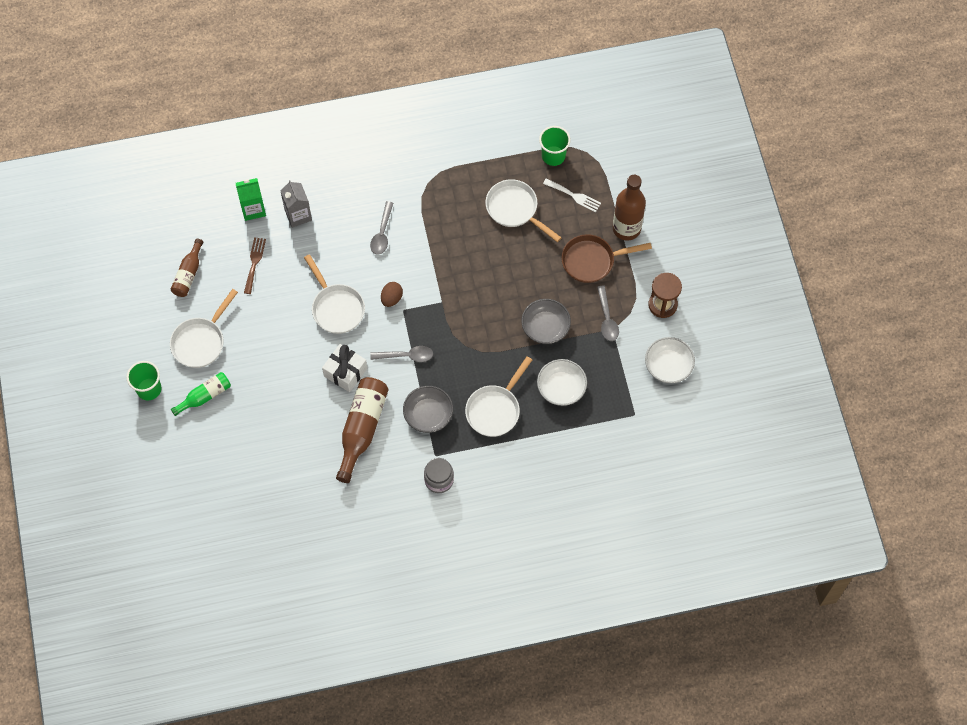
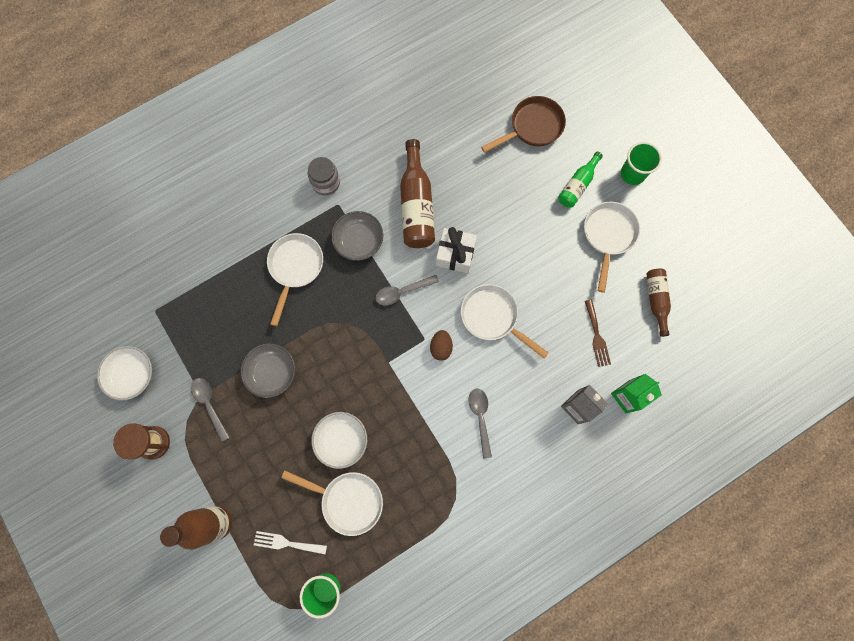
camera: 160 degrees right, 10 degrees up
white bowl [537,359,587,406] -> white bowl moved to [311,412,367,469]
brown pan [561,234,652,283] -> brown pan moved to [481,96,566,153]

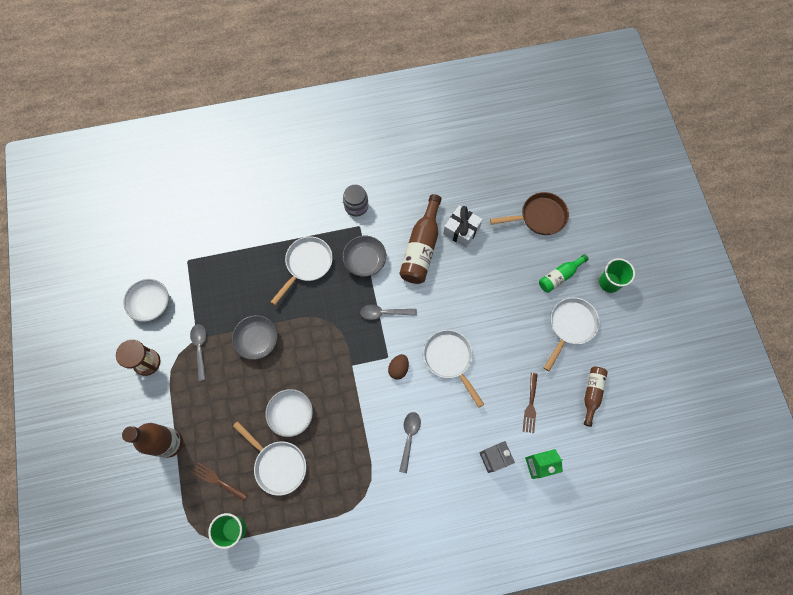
camera: 20 degrees right, 5 degrees down
white fork [254,531,327,554] -> brown fork [192,462,248,501]
white gift [436,227,477,273] -> white gift moved to [443,206,483,248]

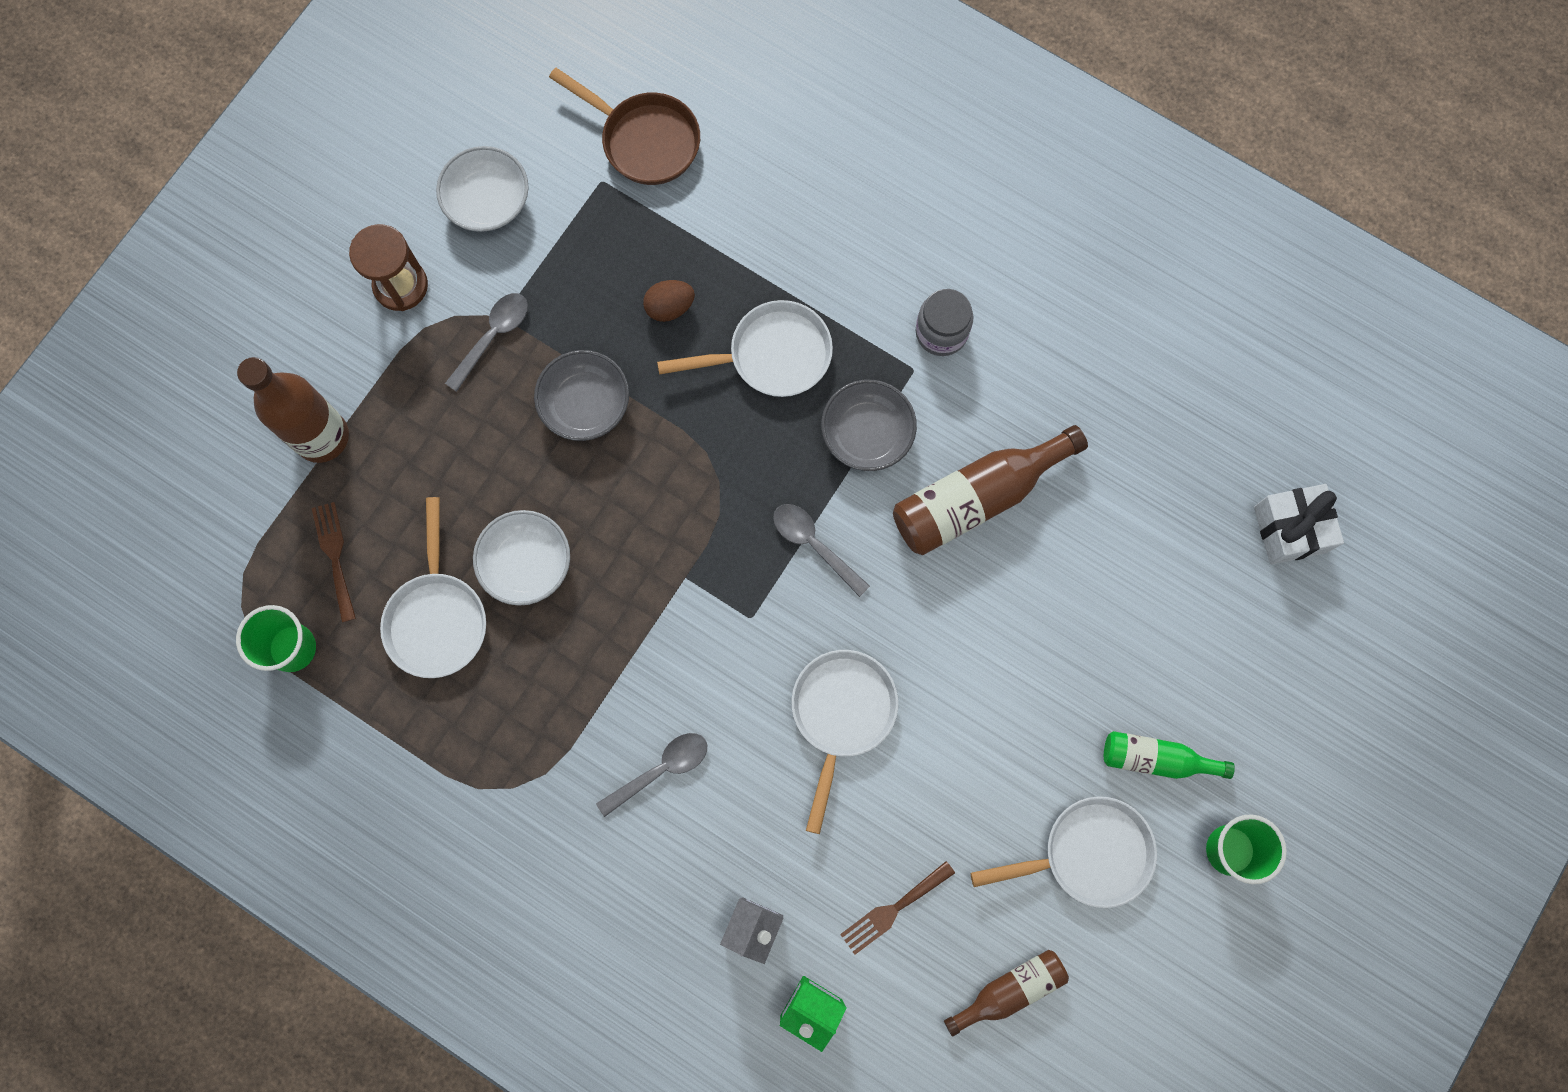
camera: 45 degrees right, 5 degrees up
brown egg [388,354,409,380] -> brown egg moved to [643,280,695,322]
white gift [443,206,483,248] -> white gift moved to [1254,484,1344,564]
brown pan [490,192,569,235] -> brown pan moved to [549,67,700,185]

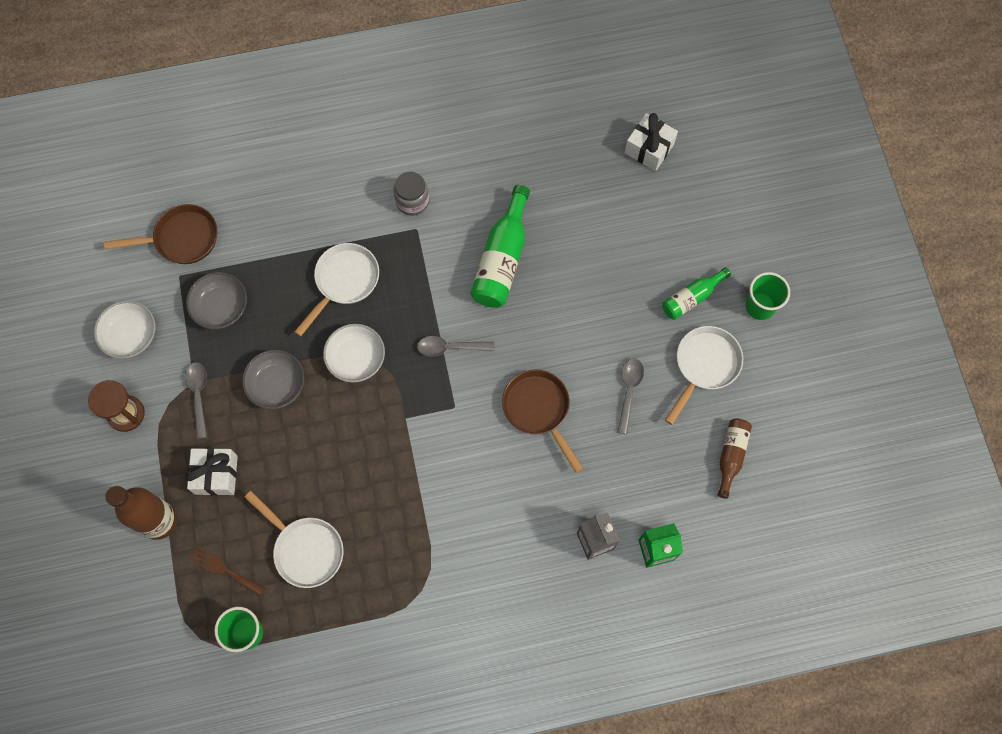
camera: 45 degrees left, 5 degrees down
white bowl [473,510,570,606] -> white bowl moved to [323,324,385,383]
grey spoon [596,733,707,817] -> grey spoon moved to [617,358,644,434]
brown egg [643,280,695,322] -> none
white pan [791,650,898,834] -> brown pan [502,369,584,473]
grey bowl [821,380,917,471] -> grey bowl moved to [186,272,247,329]
brown fork [840,861,955,955] -> none
brown bottle [893,425,1088,555] -> green bottle [471,185,530,308]
none -> white gift [185,448,238,496]

